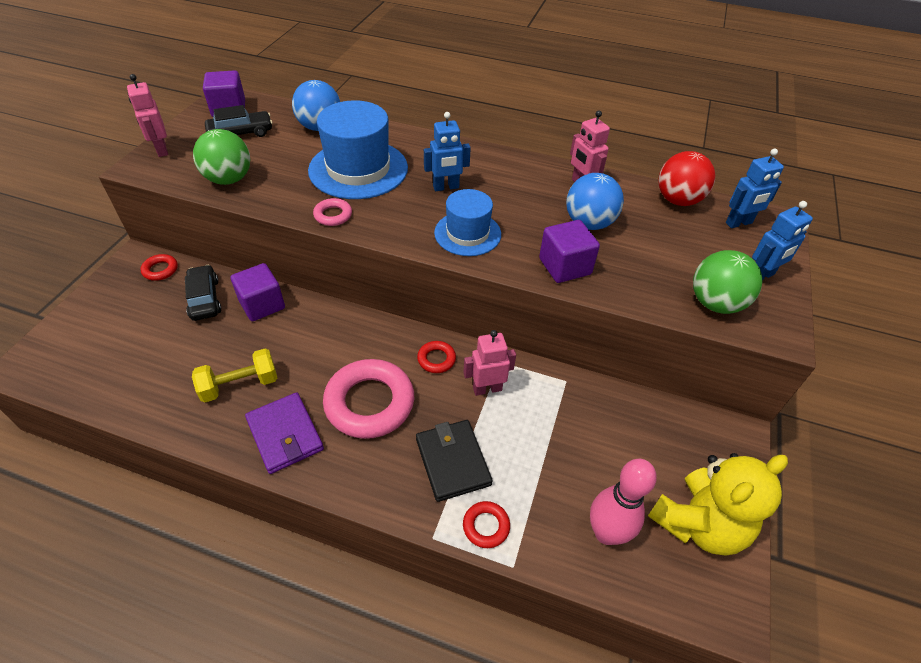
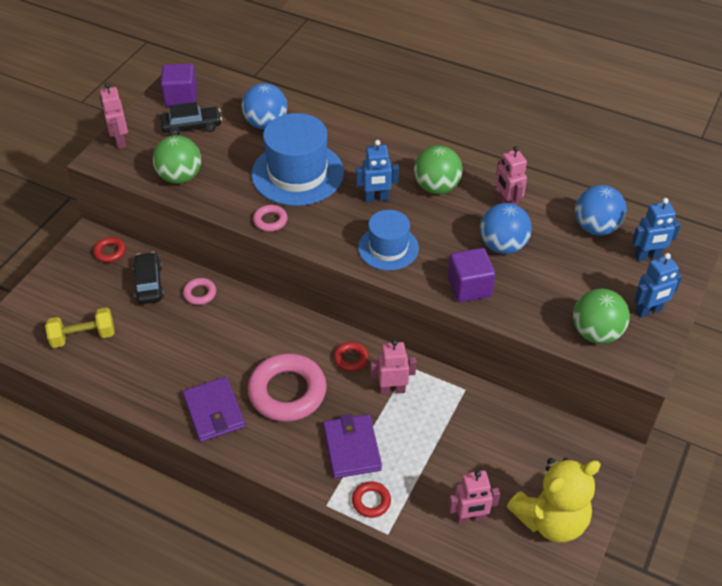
camera: 10 degrees right, 0 degrees up
yellow dumbbell [192,348,277,403] -> yellow dumbbell moved to [45,307,114,348]
purple cube [231,263,285,321] -> pink ring [183,278,216,305]
black wallet [416,420,493,502] -> purple wallet [323,414,382,478]
pink bowling pin [590,459,657,545] -> pink robot [448,470,500,524]
red ball [659,151,715,206] -> blue ball [575,185,627,235]
none -> green ball [414,145,462,194]

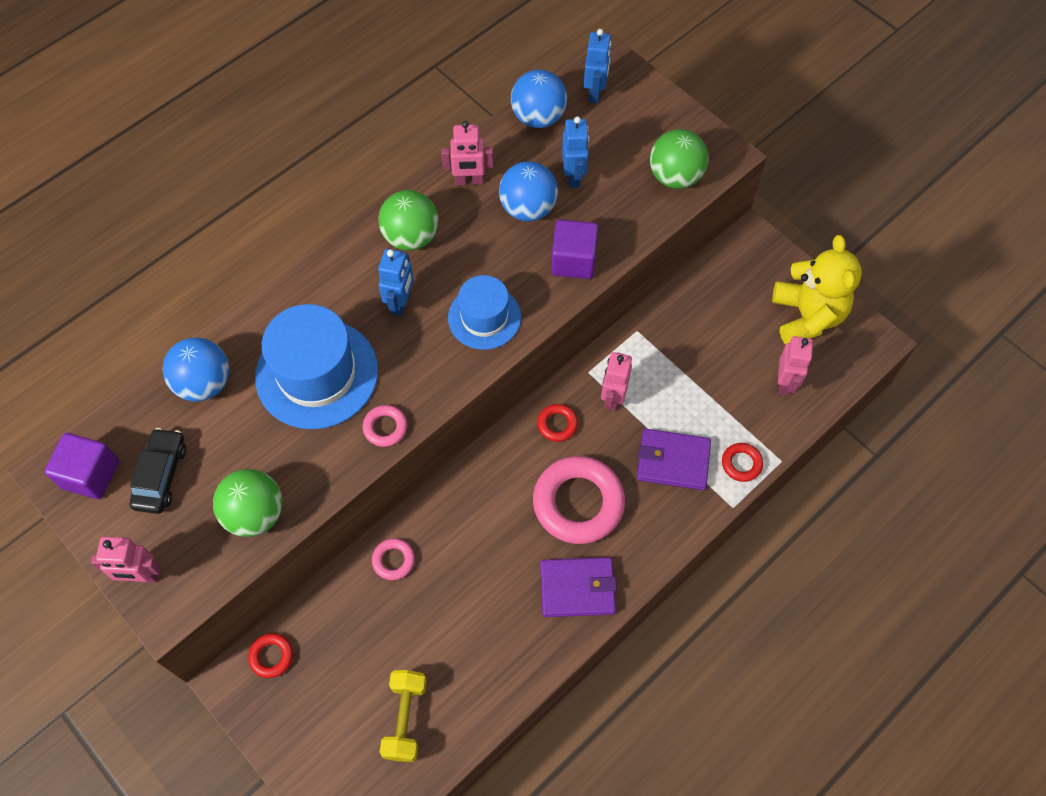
camera: 70 degrees left, 15 degrees up
black car [133,252,164,304] -> none
blue robot [634,253,682,318] -> blue robot moved to [562,116,589,188]

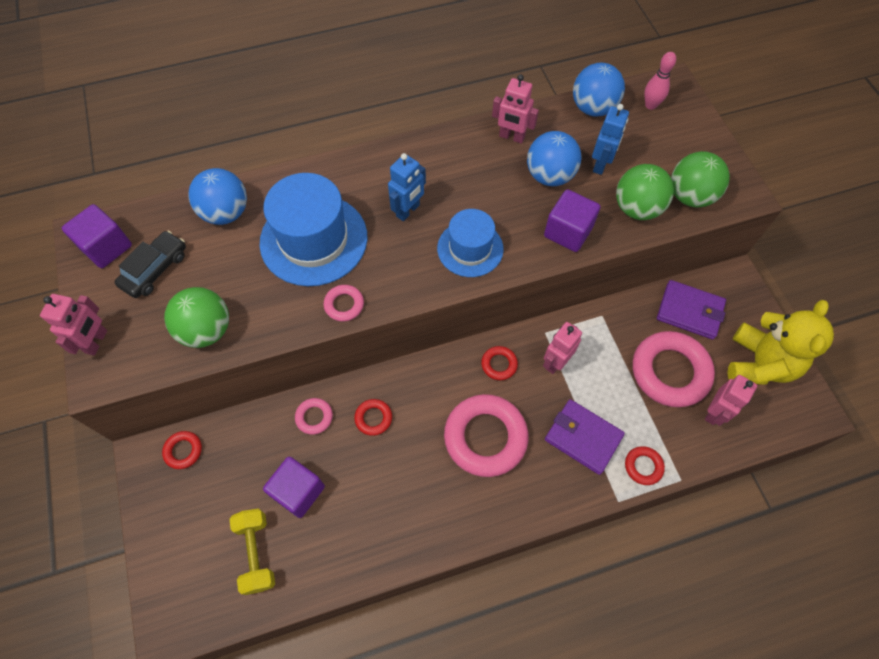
camera: 25 degrees right, 0 degrees up
pink robot [91,537,161,583] -> pink robot turned 105 degrees counterclockwise [40,294,107,355]
green ball [378,190,439,251] -> green ball moved to [616,164,674,220]
yellow dumbbell [380,670,427,762] -> yellow dumbbell turned 45 degrees counterclockwise [229,509,275,595]
purple wallet [540,557,617,617] -> purple wallet moved to [657,280,726,340]
blue robot [584,29,611,103] -> pink bowling pin [644,52,676,110]
none -> purple cube [263,457,325,518]
none -> red ring [354,399,392,436]
none -> pink ring [633,331,715,407]

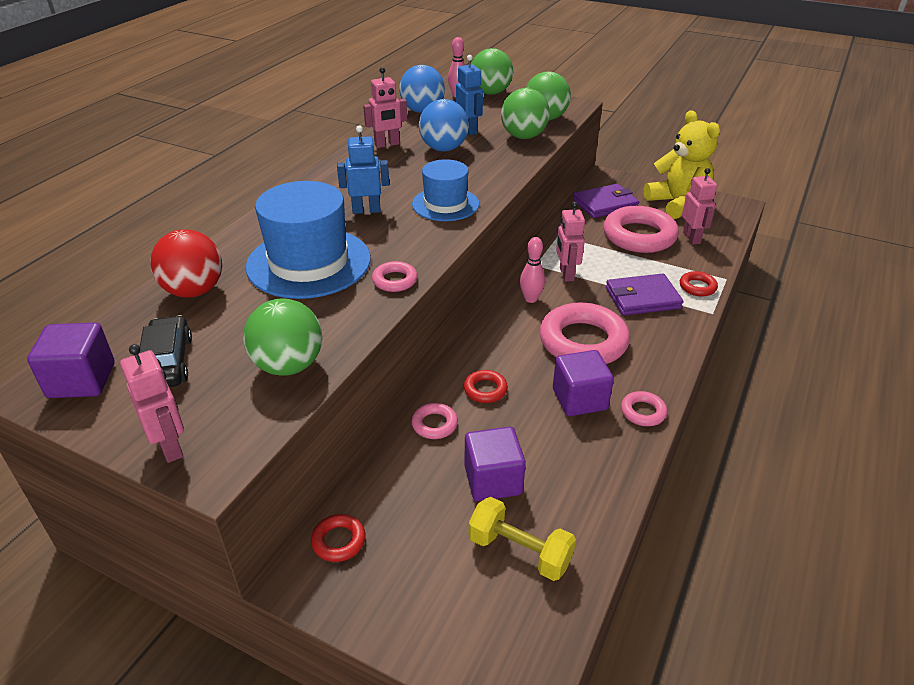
camera: 45 degrees left, 25 degrees down
blue ball [188,168,247,225] -> red ball [150,229,222,298]
blue robot [388,153,426,221] -> blue robot turned 90 degrees counterclockwise [337,125,389,214]
red ring [481,346,518,380] -> pink bowling pin [520,237,545,303]
purple cube [544,189,600,252] -> purple cube moved to [553,350,614,416]
none -> green ball [471,48,513,95]
none -> pink ring [621,391,667,426]

